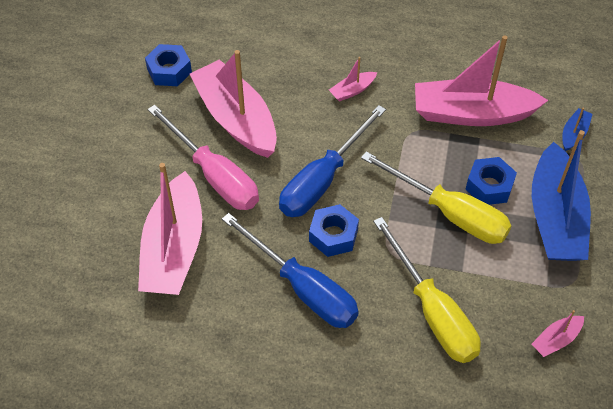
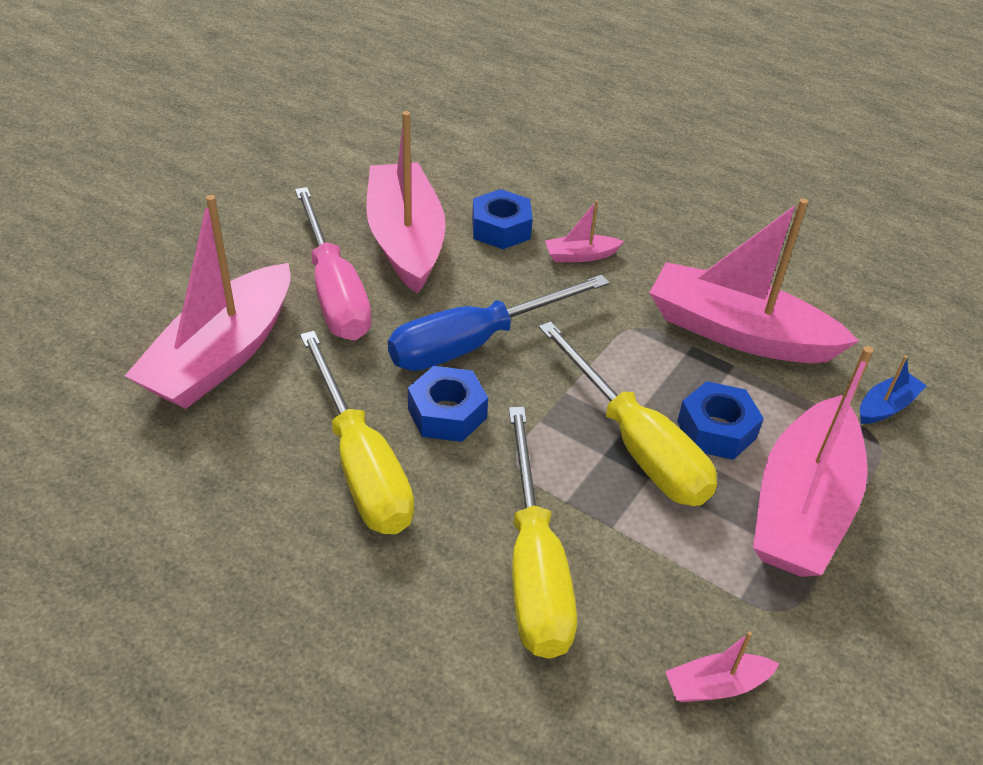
camera: 20 degrees right, 10 degrees down
blue nut [145,44,192,86] -> blue nut moved to [472,189,533,249]
blue screwdriver [222,213,359,328] -> yellow screwdriver [300,331,414,534]
blue boat [532,130,591,261] -> pink boat [753,346,874,577]

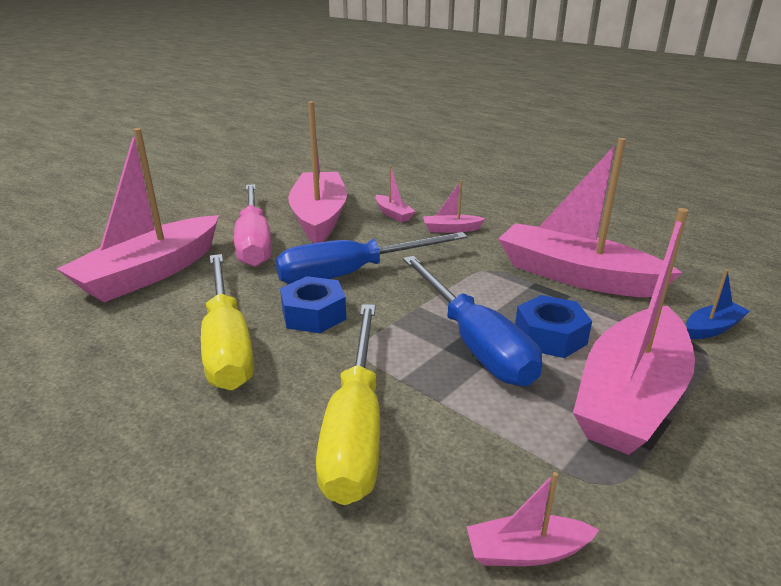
camera: 10 degrees right, 15 degrees down
blue nut [472,189,533,249] -> pink boat [375,165,416,223]
yellow screwdriver [539,321,717,506] -> blue screwdriver [403,256,542,386]

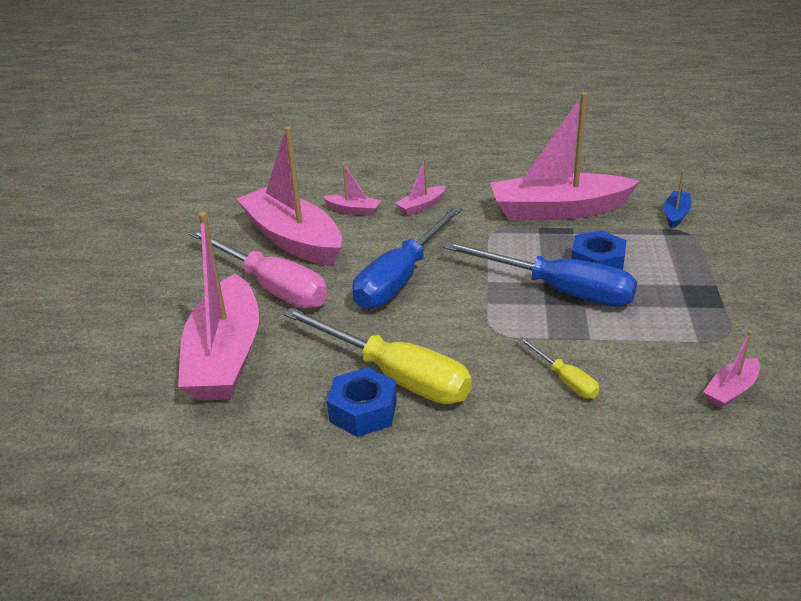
camera: 35 degrees left, 5 degrees up
blue nut [280,276,346,333] -> blue nut moved to [327,367,397,437]
yellow screwdriver [316,304,380,505] -> yellow screwdriver [518,337,599,399], size x0.47
pink boat [573,208,695,455] -> none

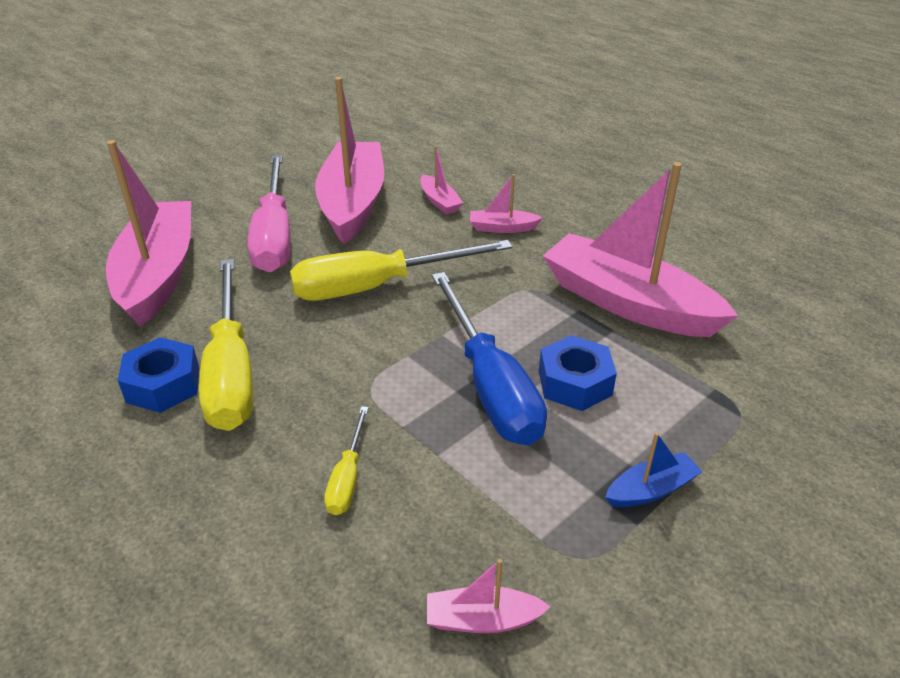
camera: 40 degrees right, 5 degrees up
pink boat [178,212,259,401] -> pink boat turned 135 degrees clockwise [106,140,191,327]
blue screwdriver [353,206,463,309] -> yellow screwdriver [290,240,512,301]
blue boat [664,170,691,229] -> blue boat moved to [605,432,702,507]

